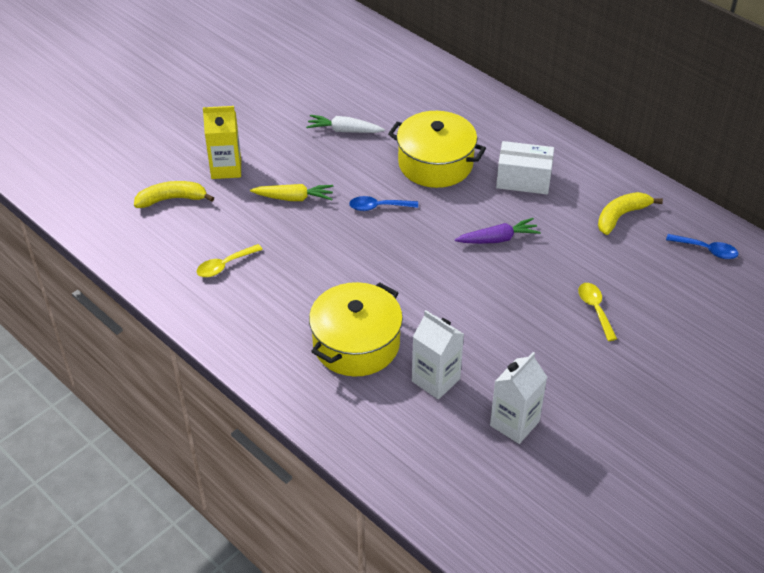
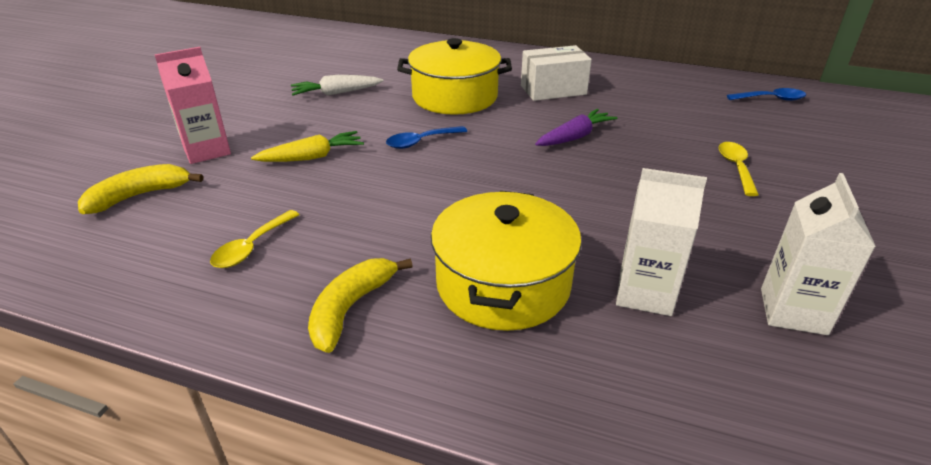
camera: 25 degrees left, 10 degrees down
yellow carton [203,106,241,179] -> pink carton [155,47,231,164]
yellow spoon [578,283,617,341] -> yellow spoon turned 45 degrees clockwise [718,142,759,196]
yellow banana [598,192,663,235] -> yellow banana moved to [308,258,413,353]

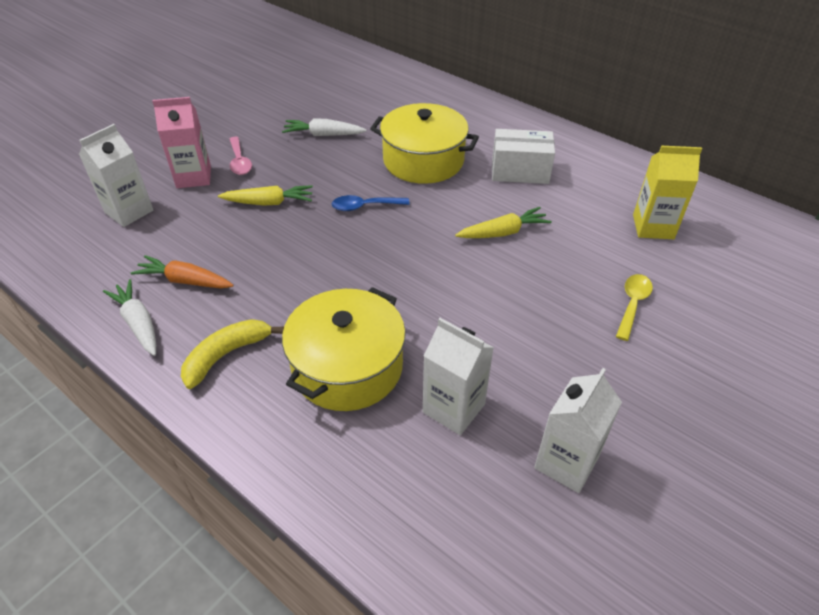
camera: 20 degrees right, 10 degrees up
yellow banana [78,164,203,214] -> white carton [79,124,153,227]
yellow spoon [210,210,300,268] -> orange carrot [131,255,234,289]
purple carrot [535,109,618,146] -> yellow carrot [455,207,552,238]
blue spoon [727,88,806,101] -> none
none -> white carrot [103,279,156,356]
none -> pink spoon [229,137,252,175]
none -> yellow carton [633,146,702,239]

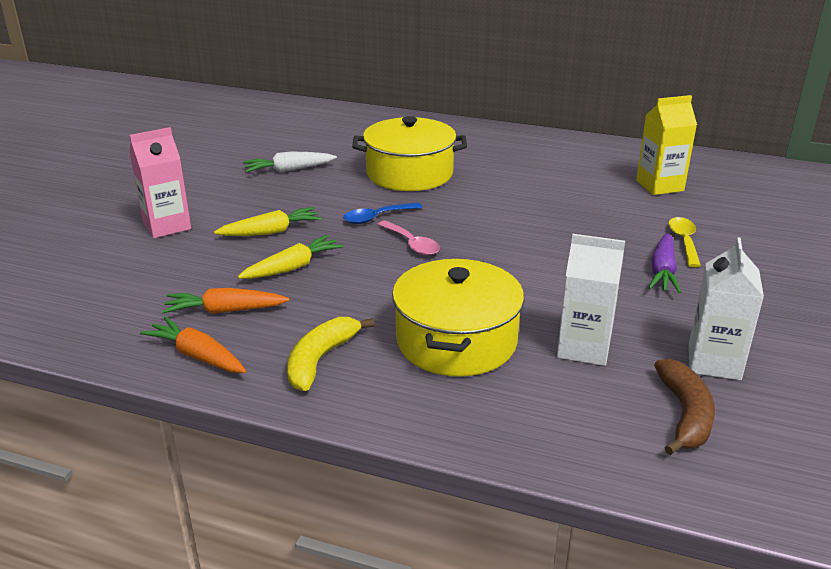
camera: 20 degrees left, 15 degrees down
white carton [79,124,153,227] -> none
white carrot [103,279,156,356] -> orange carrot [140,317,246,373]
pink spoon [229,137,252,175] -> pink spoon moved to [377,220,440,255]
yellow carrot [455,207,552,238] -> yellow carrot moved to [237,235,344,279]
white box [492,129,555,184] -> none
none -> purple carrot [648,233,681,293]
none -> brown banana [654,359,715,455]

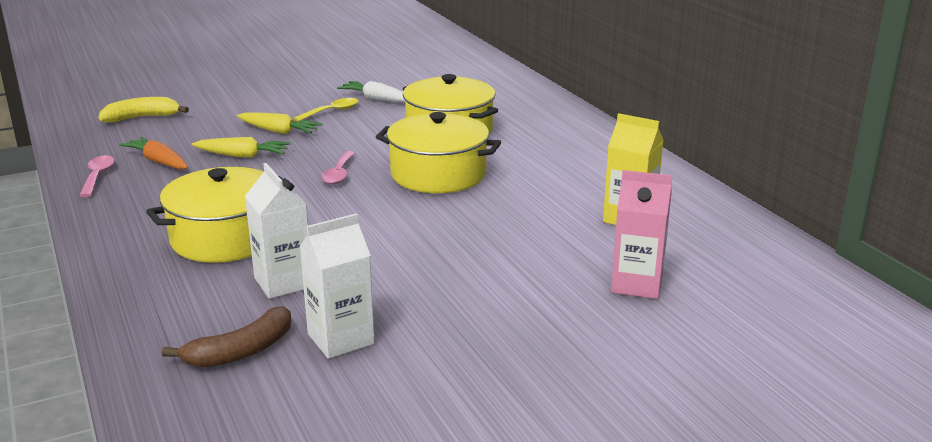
camera: 45 degrees right, 5 degrees down
pink carton [129,127,191,238] -> pink carton moved to [611,170,673,299]
orange carrot [140,317,246,373] -> pink spoon [79,155,115,197]
yellow banana [287,317,375,391] -> yellow banana moved to [99,97,189,123]
blue spoon [343,203,423,224] -> none
purple carrot [648,233,681,293] -> none
yellow spoon [668,217,701,267] -> yellow spoon moved to [293,98,359,122]
none -> yellow pot [376,112,501,193]

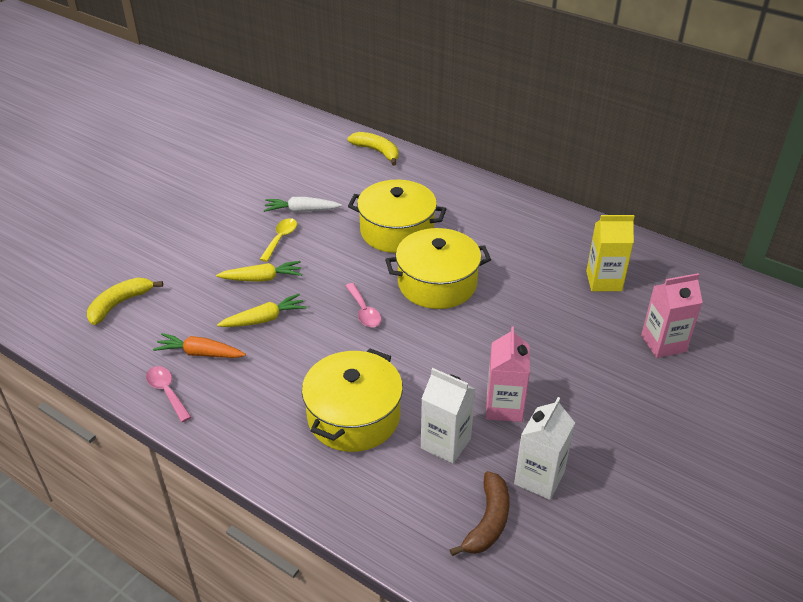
camera: 30 degrees left, 15 degrees up
none -> yellow banana [347,132,398,166]
none -> pink carton [486,326,530,422]

